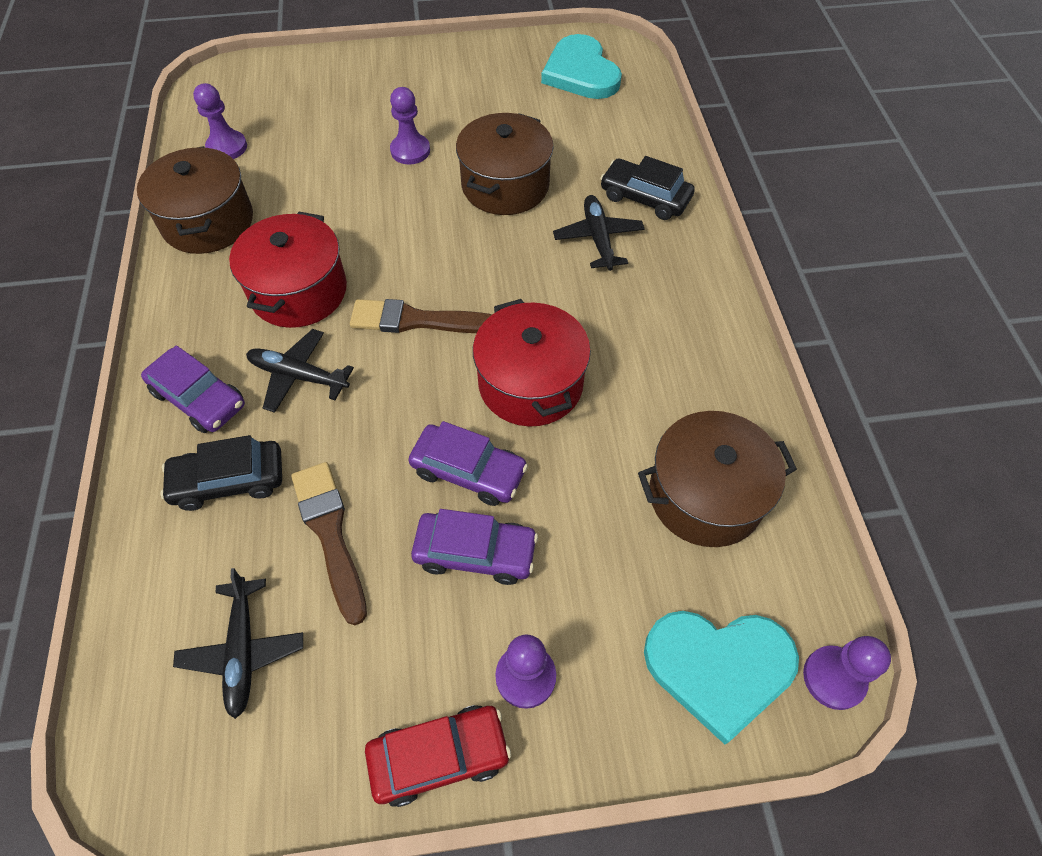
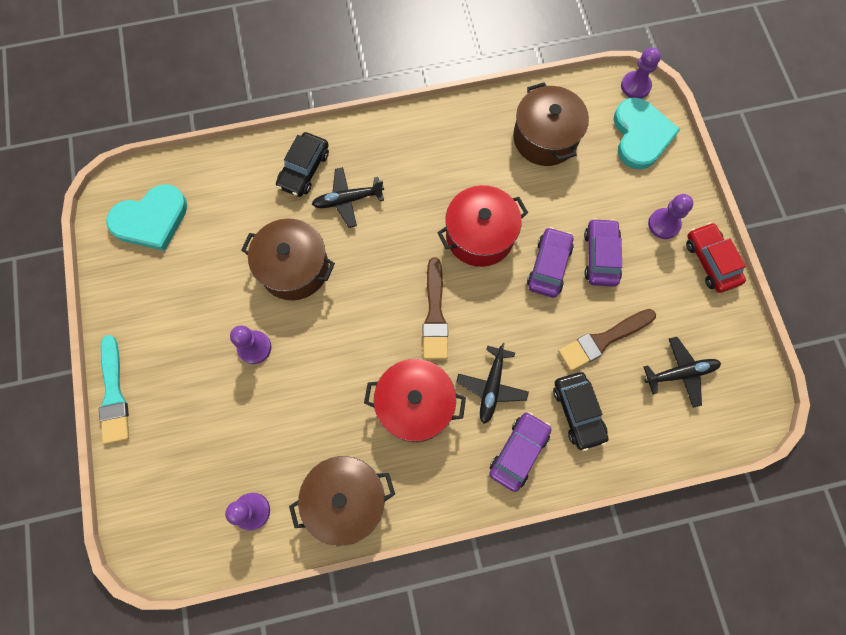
camera: 95 degrees left, 15 degrees up
none -> turquoise brush [99,335,129,444]

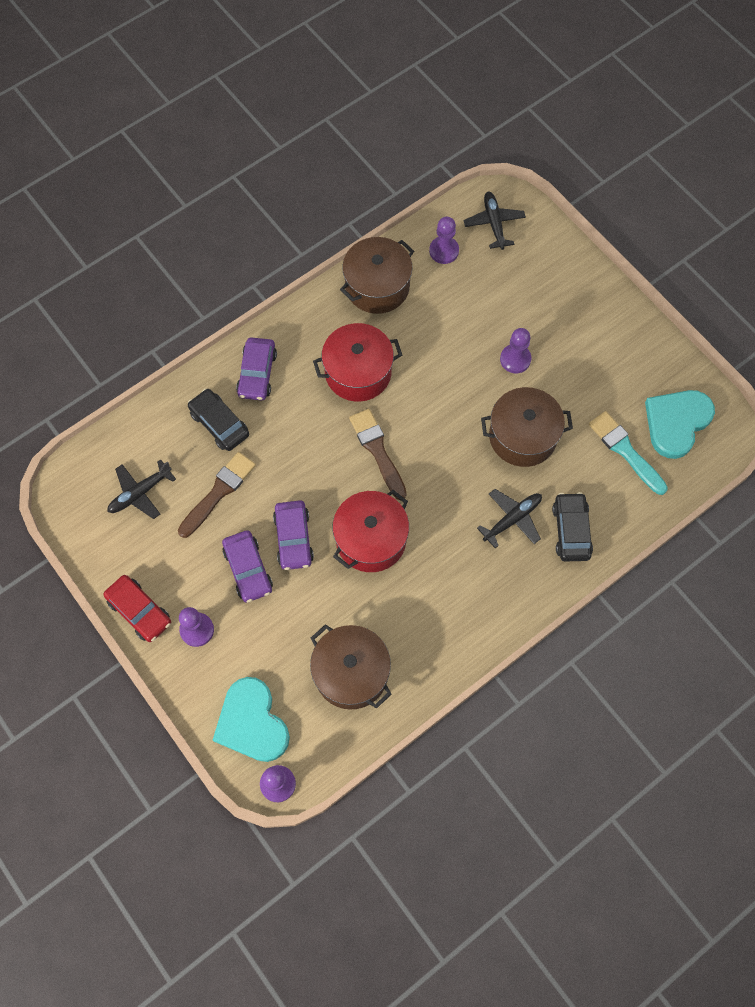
camera: 155 degrees right, 5 degrees down
turquoise brush [99,335,129,444] -> turquoise brush moved to [589,411,668,495]
black plane [456,343,529,424] -> black plane moved to [464,192,526,250]

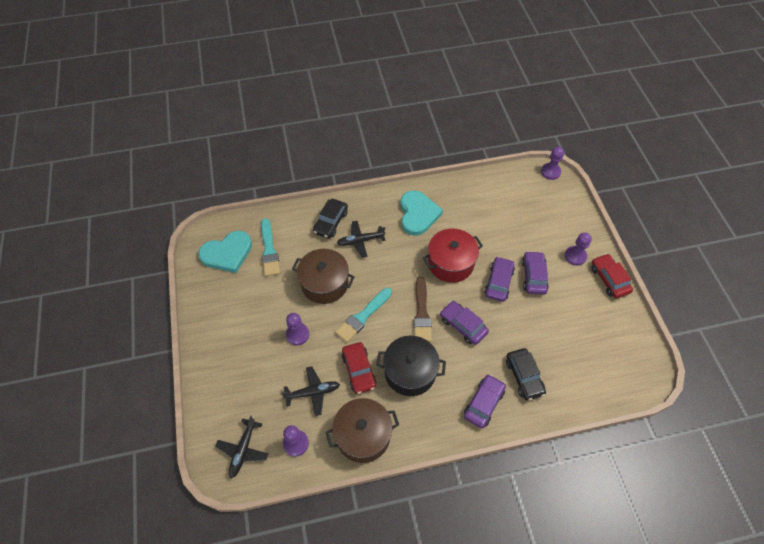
camera: 155 degrees left, 10 degrees down
black plane [107,459,176,519] -> black plane moved to [281,366,340,416]
brown brush [178,452,256,538] -> none
turquoise heart [213,677,290,762] -> turquoise heart moved to [400,190,443,236]
brown pot [310,624,392,710] -> none
red pot [313,323,402,402] -> black pot [376,336,446,396]
none -> turquoise brush [335,288,392,342]
none -> red car [341,342,377,394]
none -> purple car [440,301,489,345]

